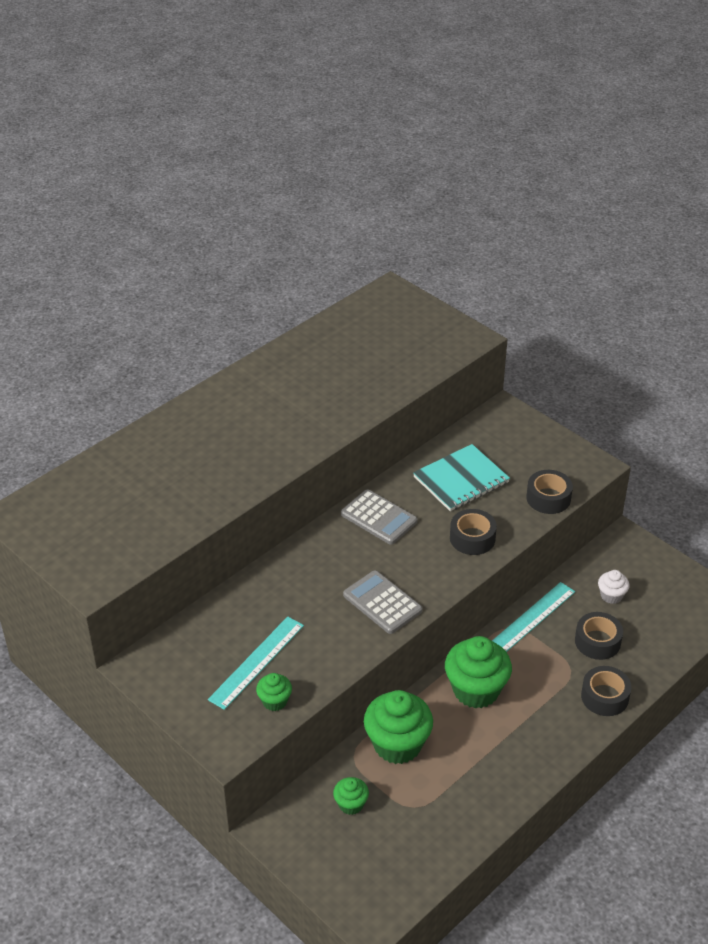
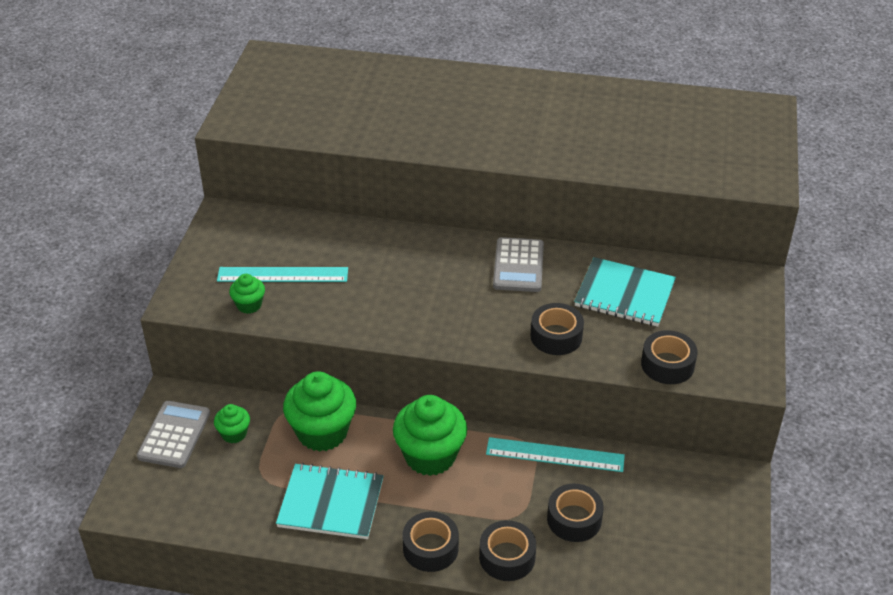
camera: 55 degrees right, 0 degrees up
grey calculator [343,570,422,634] -> grey calculator moved to [137,401,210,468]
white cupcake [598,570,629,604] -> none
none -> turquoise notebook [276,463,384,539]
none -> black tape [403,512,459,572]

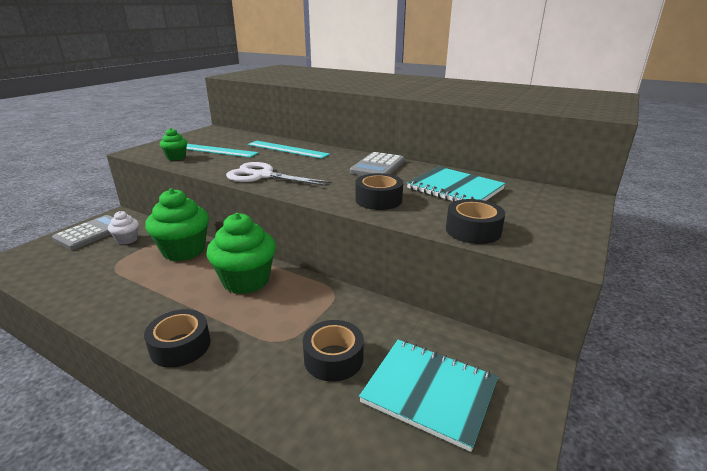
camera: 20 degrees right, 15 degrees down
green cupcake [214,404,250,443] -> white cupcake [108,211,139,245]
turquoise notebook [276,463,384,539] -> turquoise notebook moved to [359,340,498,452]
black tape [479,520,536,581] -> none
turquoise ruler [486,437,625,472] -> turquoise ruler moved to [247,141,330,159]
none -> white scissors [226,162,332,186]

